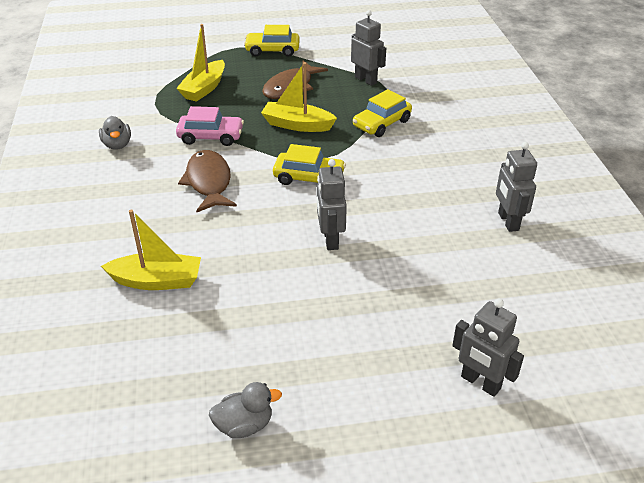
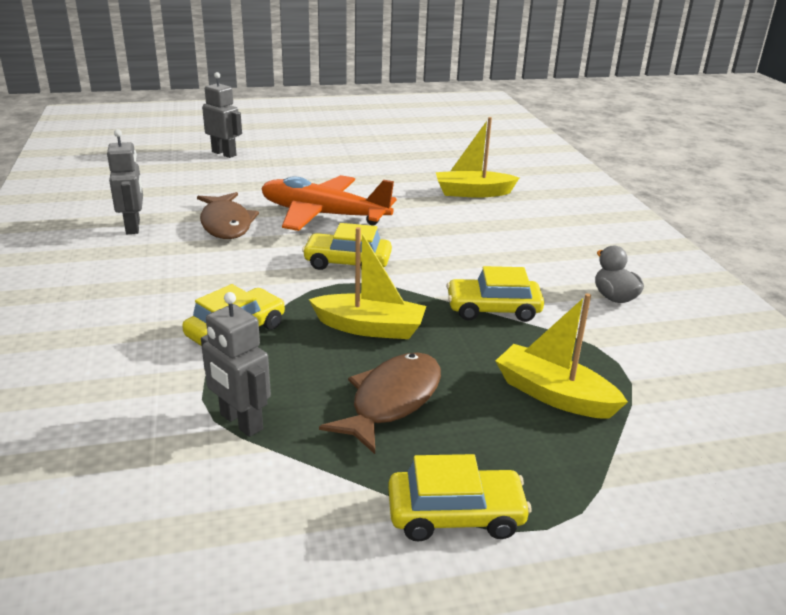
camera: 175 degrees right, 10 degrees down
yellow boat [176,24,225,102] -> yellow boat turned 75 degrees counterclockwise [495,293,628,419]
pink car [176,106,244,146] -> yellow car [446,266,544,322]
brown fish [178,150,237,213] -> brown fish moved to [197,192,259,239]
grey duck [209,382,282,438] -> none
grey robot [317,159,347,250] -> orange plane [261,175,397,231]

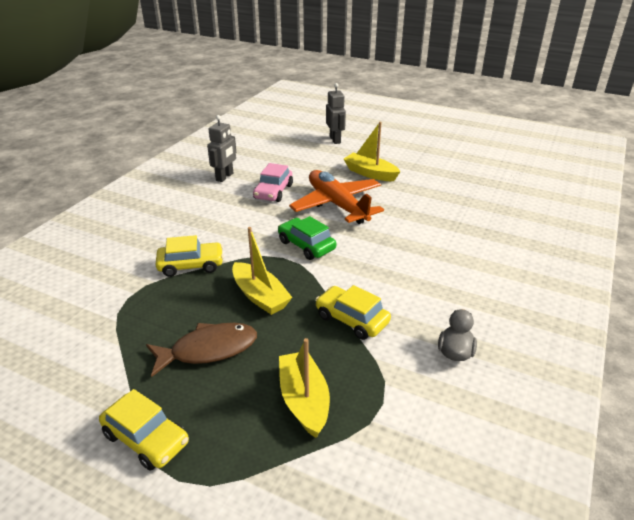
camera: 40 degrees right, 5 degrees up
brown fish [197,192,259,239] -> pink car [253,163,293,202]
grey robot [201,292,271,437] -> none
yellow car [302,223,392,270] -> green car [278,216,336,260]
yellow boat [436,117,519,198] -> yellow boat moved to [344,122,400,181]

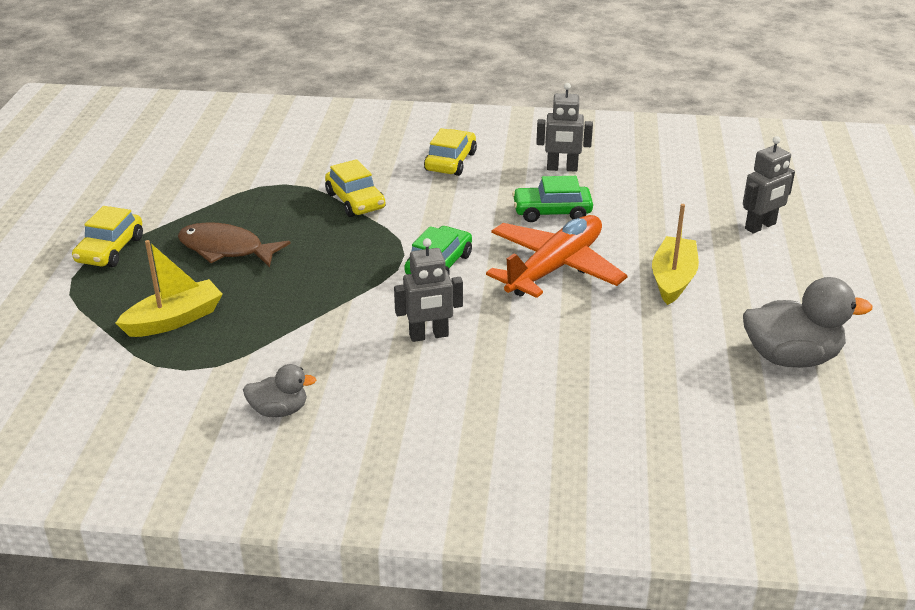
camera: 70 degrees right, 0 degrees up
brown fish [146,323,257,377] -> brown fish turned 150 degrees clockwise [178,222,291,267]
yellow boat [232,227,293,315] -> none
pink car [253,163,293,202] -> green car [512,176,593,222]
yellow car [315,285,391,340] -> yellow car moved to [424,128,477,176]
none -> grey robot [394,238,463,342]
none -> grey duck [743,277,873,368]

